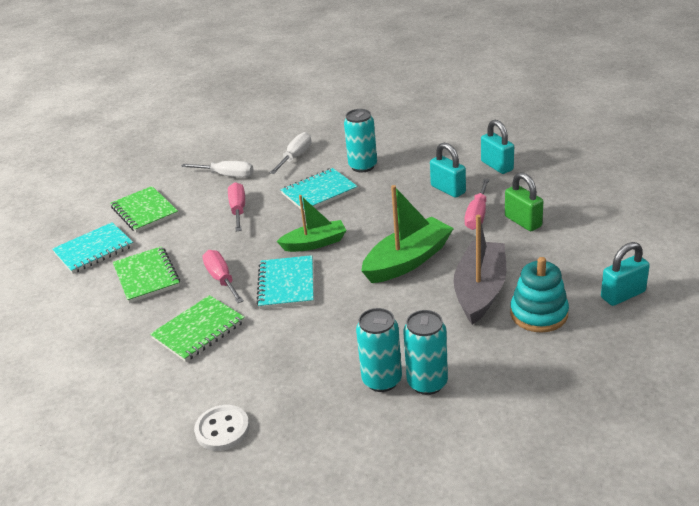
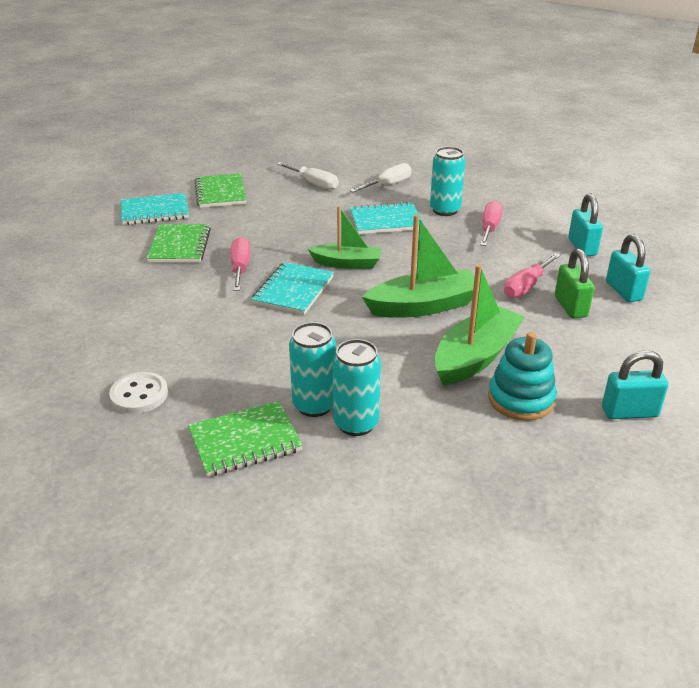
camera: 20 degrees right, 0 degrees up
green notebook [150,295,245,362] -> green notebook moved to [188,401,303,477]
pink screwdriver [228,182,245,232] -> pink screwdriver moved to [480,200,503,246]
turquoise padlock [430,143,466,198] -> turquoise padlock moved to [606,234,651,302]
grey boat [454,215,507,325] -> green boat [434,264,525,386]

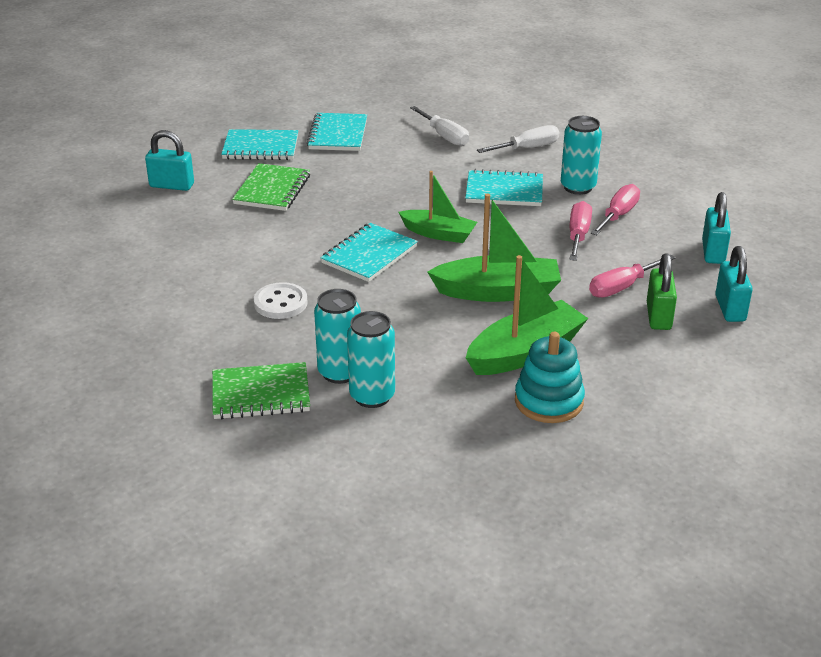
camera: 15 degrees right, 0 degrees up
white button [109,372,168,414] -> white button moved to [254,282,308,319]
green notebook [195,173,247,208] -> turquoise notebook [307,113,367,151]
pink screwdriver [231,237,250,291] -> pink screwdriver moved to [570,201,592,261]
turquoise padlock [602,350,668,419] -> turquoise padlock moved to [145,130,194,191]

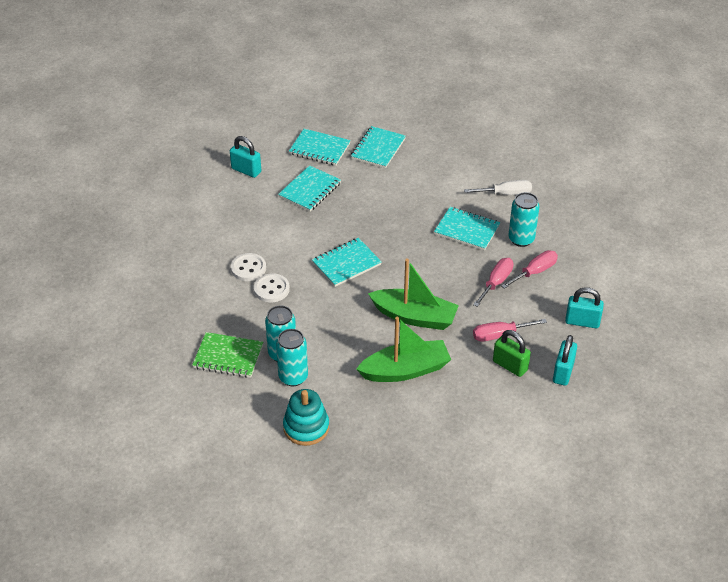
camera: 20 degrees right, 10 degrees up
green notebook [232,163,310,211] -> turquoise notebook [278,165,341,212]
green boat [399,171,477,243] -> none
white screwdriver [410,106,469,146] -> none
turquoise stacking toy [515,332,585,423] -> turquoise stacking toy moved to [283,389,329,446]
green padlock [647,253,677,330] -> green padlock turned 75 degrees counterclockwise [493,330,531,377]
turquoise padlock [702,192,731,264] -> turquoise padlock turned 75 degrees clockwise [565,287,604,328]
none -> white button [231,253,266,281]

